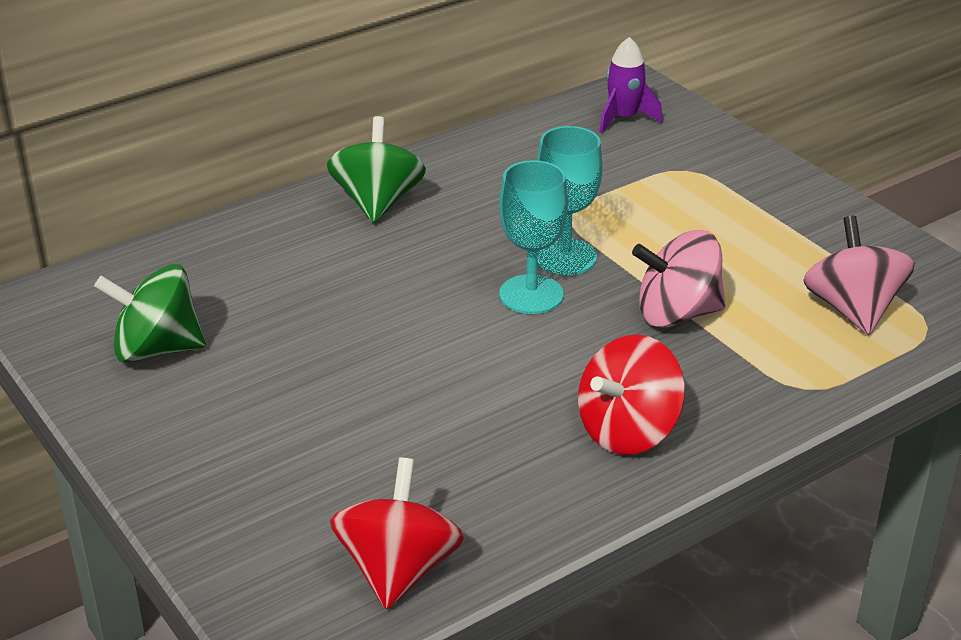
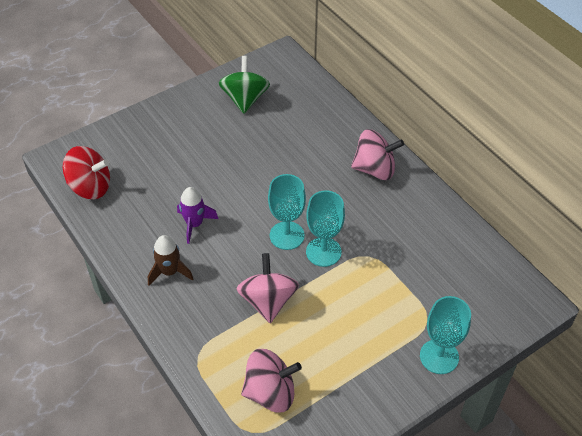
camera: 90 degrees right, 15 degrees up
green spinning top [327,116,426,223] -> pink spinning top [351,129,404,180]
red spinning top [578,335,685,455] -> brown rocket [148,235,193,285]
purple rocket [599,37,663,133] -> purple rocket moved to [177,187,218,244]
none -> turquoise goblet [420,296,471,374]

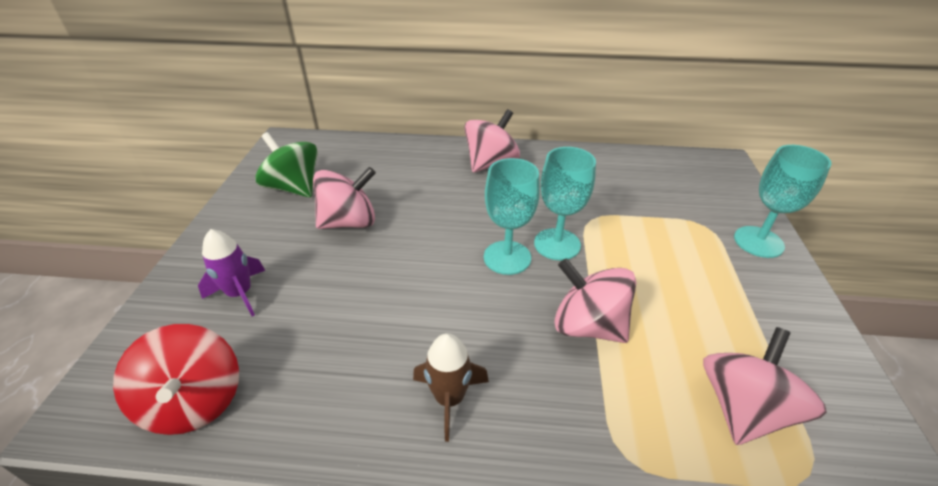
camera: 50 degrees left, 10 degrees down
red spinning top [63,146,110,199] -> red spinning top turned 105 degrees clockwise [113,324,239,435]
purple rocket [177,187,218,244] -> purple rocket moved to [198,229,265,317]
none -> pink spinning top [313,167,376,229]

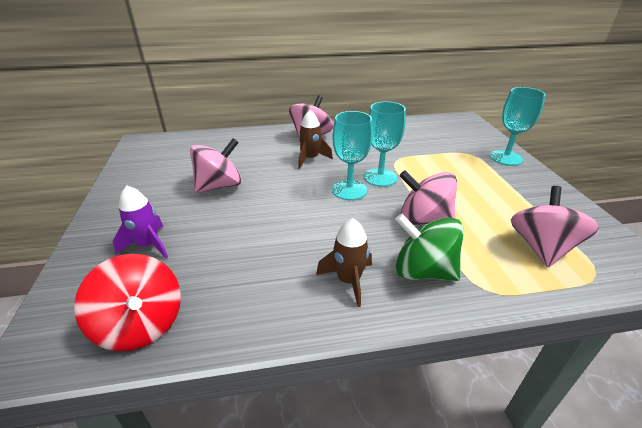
camera: 15 degrees left, 5 degrees down
green spinning top [255,132,318,198] -> green spinning top moved to [395,214,464,281]
none -> brown rocket [298,110,333,169]

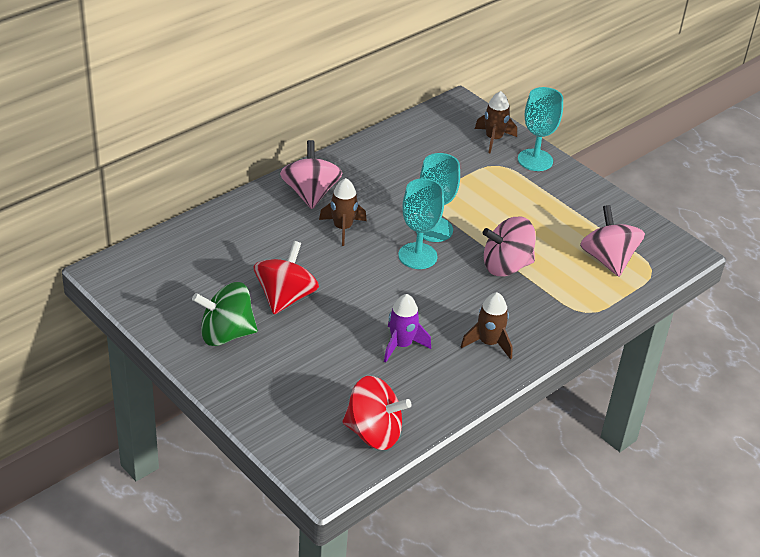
camera: 35 degrees left, 5 degrees up
purple rocket [113,186,168,258] -> purple rocket moved to [384,294,431,362]
pink spinning top [190,138,242,193] -> red spinning top [254,241,319,314]
green spinning top [395,214,464,281] -> green spinning top moved to [192,282,258,346]
none -> brown rocket [475,91,517,154]

